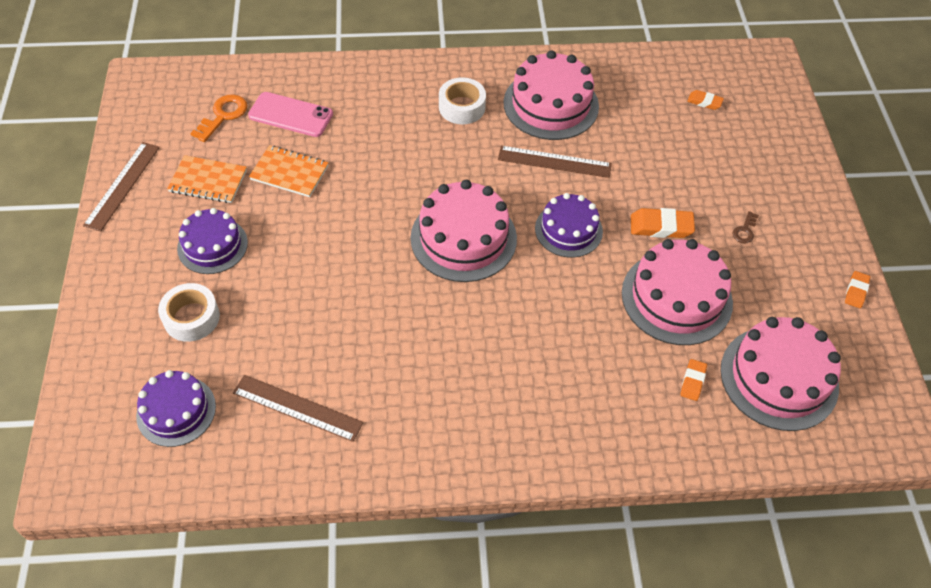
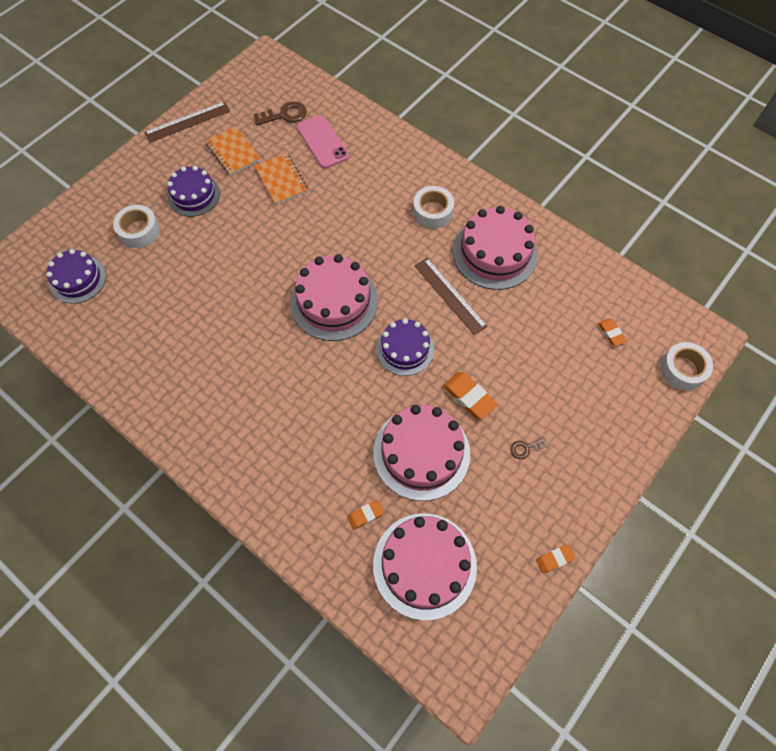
camera: 45 degrees right, 10 degrees up
orange key [190,94,247,142] -> brown key [254,102,307,125]
brown ruler [233,375,364,442] -> none
none -> white tape [660,342,713,390]

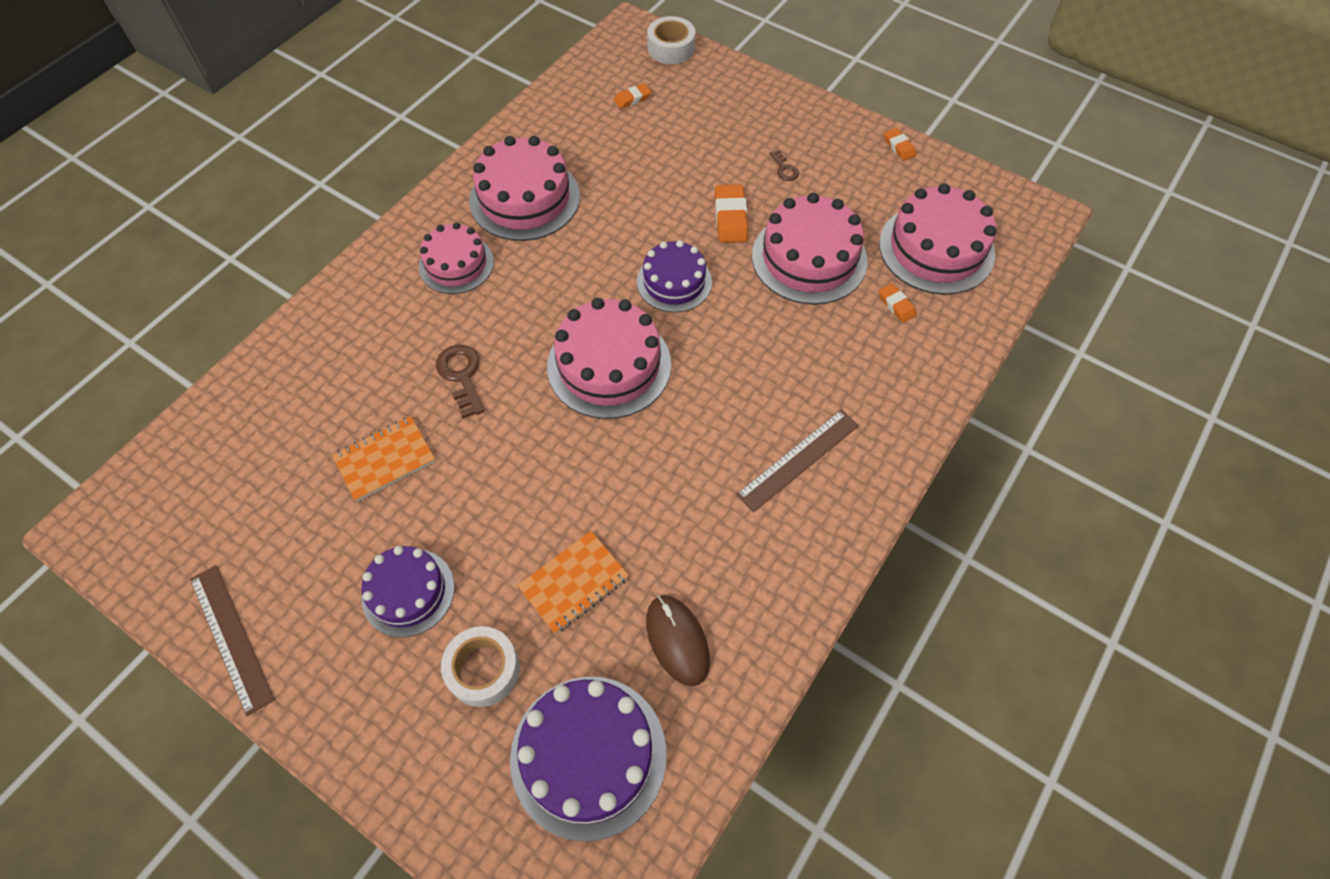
camera: 95 degrees left, 5 degrees down
purple cake [46,249,106,304] -> purple cake [510,677,667,841], size x1.55
orange notebook [205,126,260,176] -> orange notebook moved to [517,531,629,634]
brown key [254,102,307,125] -> brown key moved to [436,345,484,419]
pink phone [297,115,349,169] -> none
white tape [413,186,454,229] -> pink cake [419,222,494,294]
brown ruler [414,258,488,335] -> brown ruler moved to [736,410,859,512]
orange eraser [443,372,498,419] -> orange eraser turned 45 degrees counterclockwise [715,184,748,243]
none -> brown mouse [646,595,710,686]

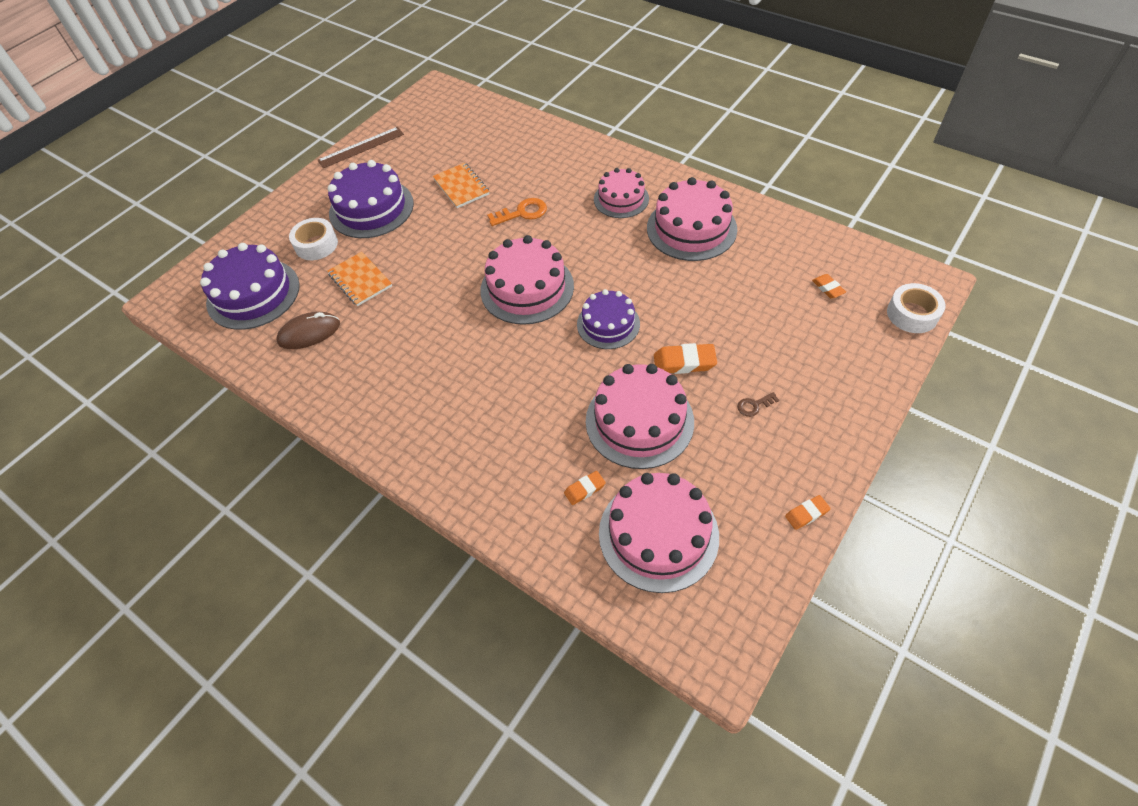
camera: 95 degrees right, 5 degrees down
purple cake [361,546,455,637] -> purple cake [327,160,414,238], size x1.55
brown key [436,345,484,419] -> orange key [487,198,547,226]
brown ruler [736,410,859,512] -> none

